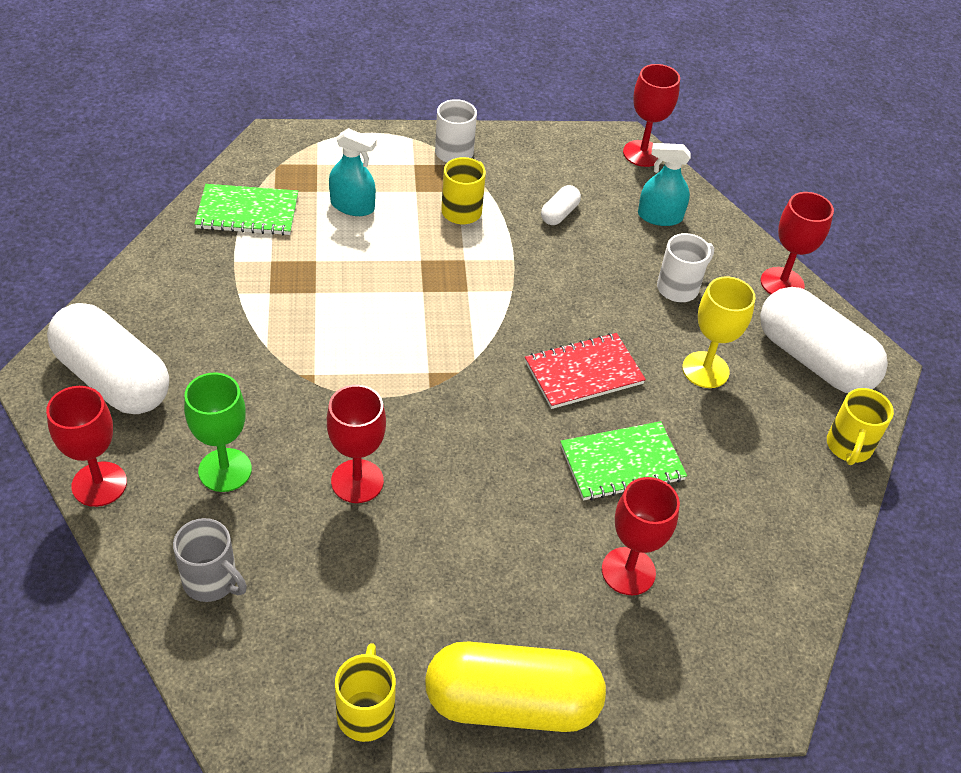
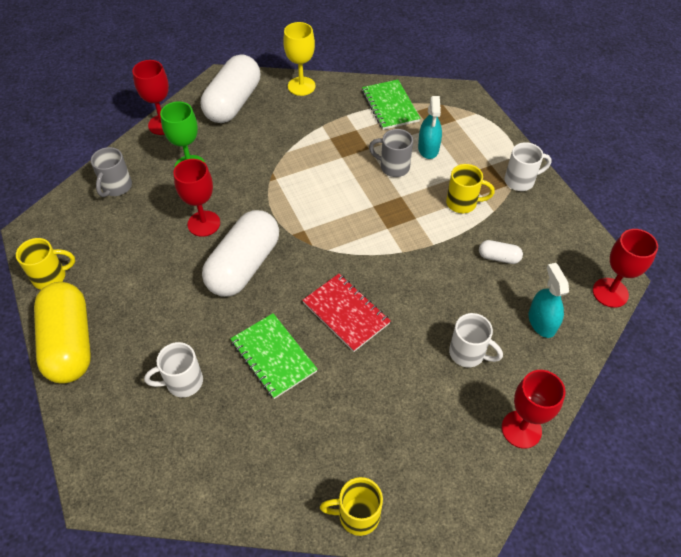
camera: 75 degrees right, 5 degrees up
red goblet [602,477,680,595] -> white mug [144,342,203,397]
yellow goblet [682,276,756,388] -> yellow goblet moved to [283,22,315,96]
white capsule [760,287,888,393] -> white capsule moved to [202,210,279,297]
none -> grey mug [369,129,413,177]

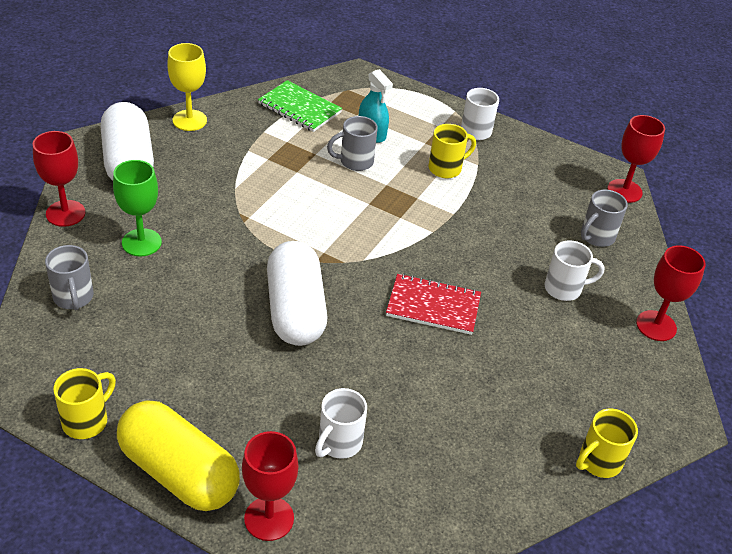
camera: 40 degrees left, 10 degrees down
red goblet [173,159,220,237] -> red goblet moved to [242,431,298,541]
green notebook [230,313,318,399] -> none
white capsule [479,240,523,264] -> none
turquoise spray bottle [529,263,569,338] -> grey mug [581,190,628,247]

